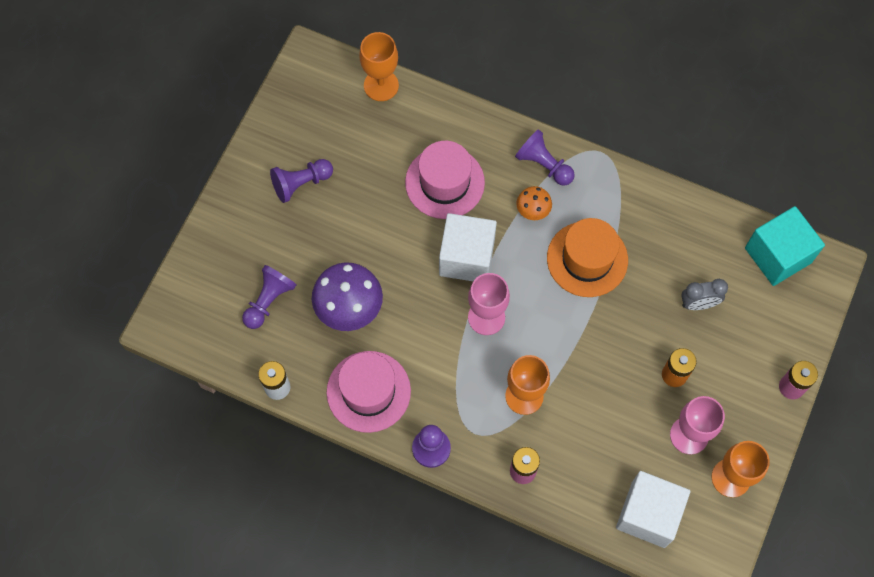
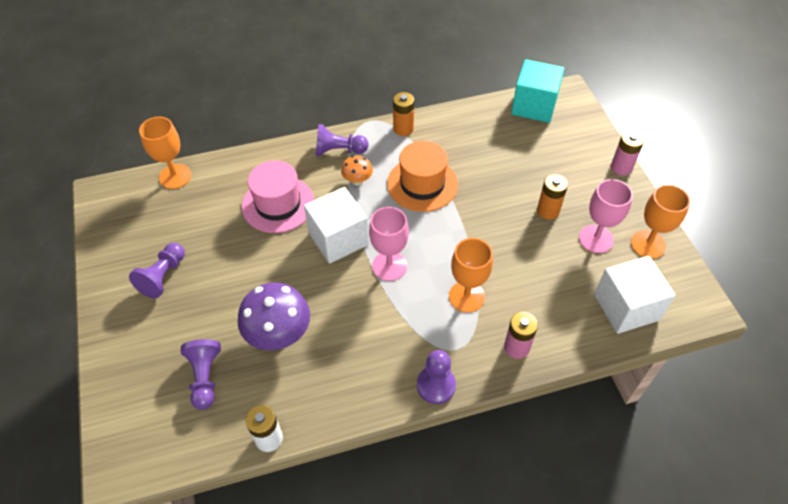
camera: 40 degrees left, 15 degrees down
pink hat [327,351,411,433] -> none
grey clock [681,279,728,310] -> none
none -> orange battery [393,92,414,136]

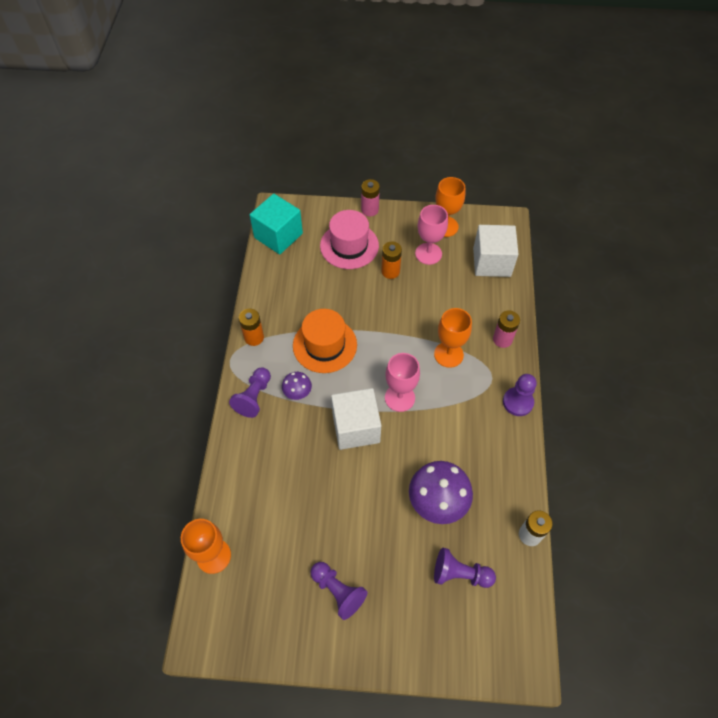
camera: 70 degrees left, 5 degrees up
pink hat [242,161,314,233] -> pink hat moved to [320,210,379,269]
orange mushroom [341,155,373,186] -> purple mushroom [282,372,312,400]

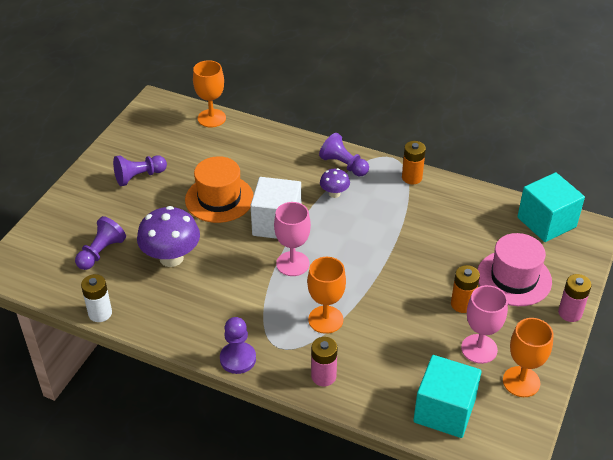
camera: 110 degrees right, 15 degrees down
orange hat [293,309,357,373] -> orange hat moved to [185,156,253,223]
white cube [473,225,519,277] -> turquoise cube [413,355,482,438]

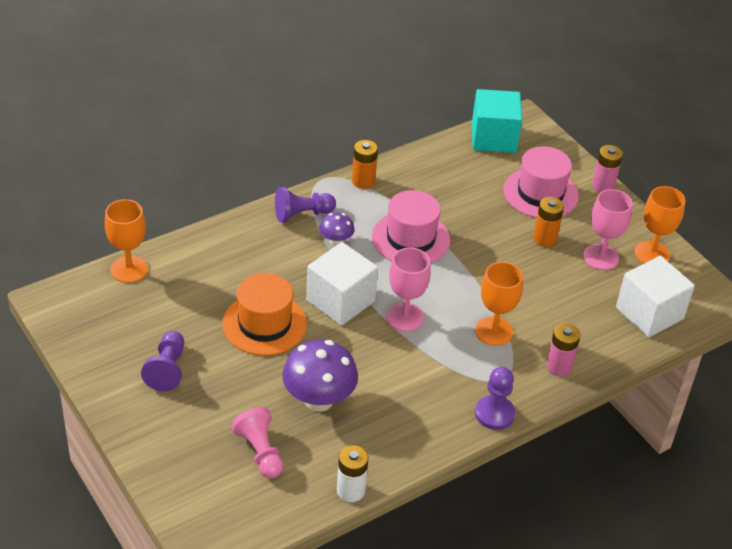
camera: 60 degrees left, 0 degrees up
purple pawn [75,216,126,270] -> pink pawn [231,407,284,478]
turquoise cube [413,355,482,438] -> white cube [616,256,695,337]
none -> pink hat [372,190,450,264]

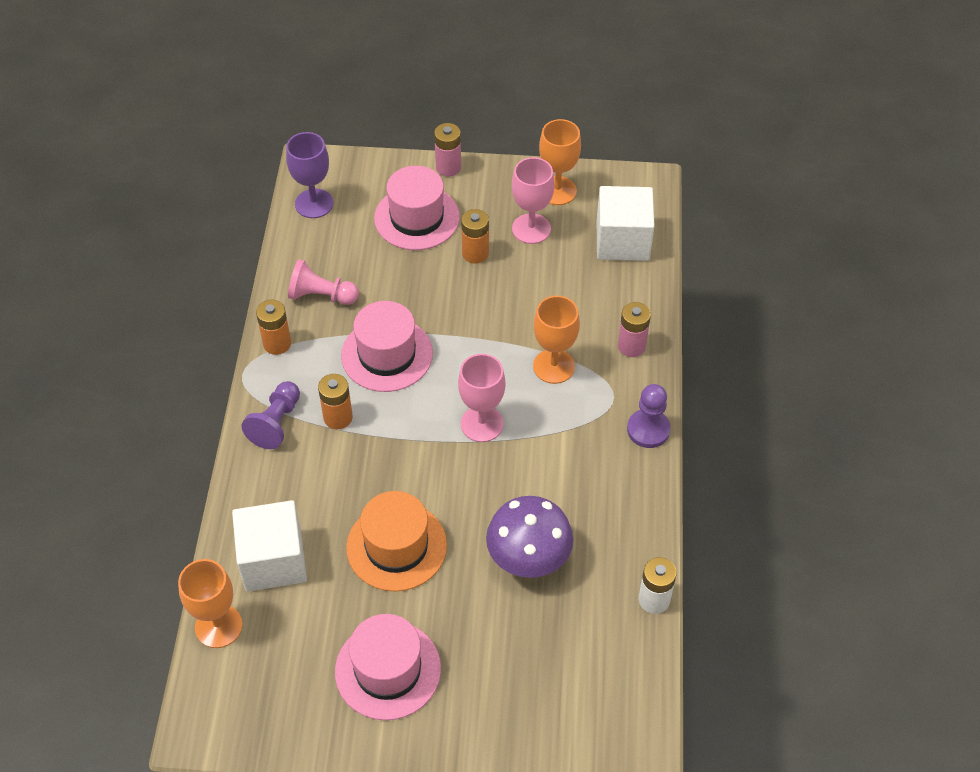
camera: 50 degrees left, 10 degrees up
purple pawn [141,331,184,392] -> pink hat [335,614,441,720]
pink pawn [231,407,284,478] -> pink pawn moved to [288,259,359,305]
white cube [306,242,378,326] -> white cube moved to [232,500,307,592]
purple mushroom [320,212,355,246] -> orange battery [318,374,353,429]
turquoise cube [472,89,522,153] -> purple goblet [286,132,333,218]

